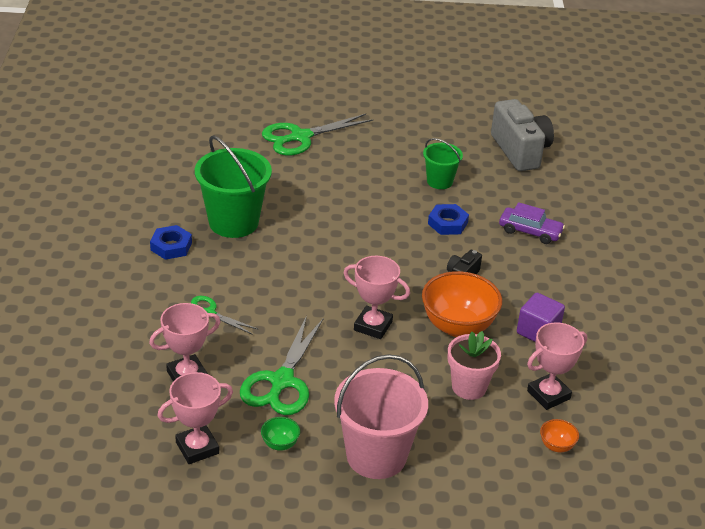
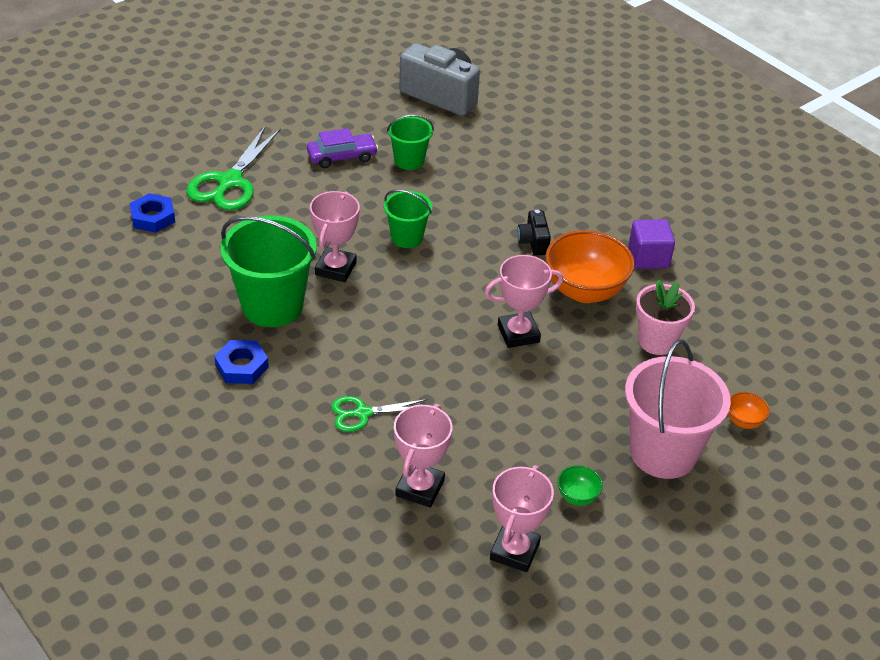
camera: 40 degrees left, 5 degrees up
green scissors [240,315,323,415] -> none
blue nut [428,204,469,235] -> blue nut moved to [130,193,175,233]
purple car [499,202,565,244] -> purple car moved to [307,128,378,168]
pink trophy [527,322,587,410] -> pink trophy moved to [310,191,360,282]
orange bowl [540,419,579,453] -> orange bowl moved to [728,392,770,429]
none -> green bucket [384,190,432,248]

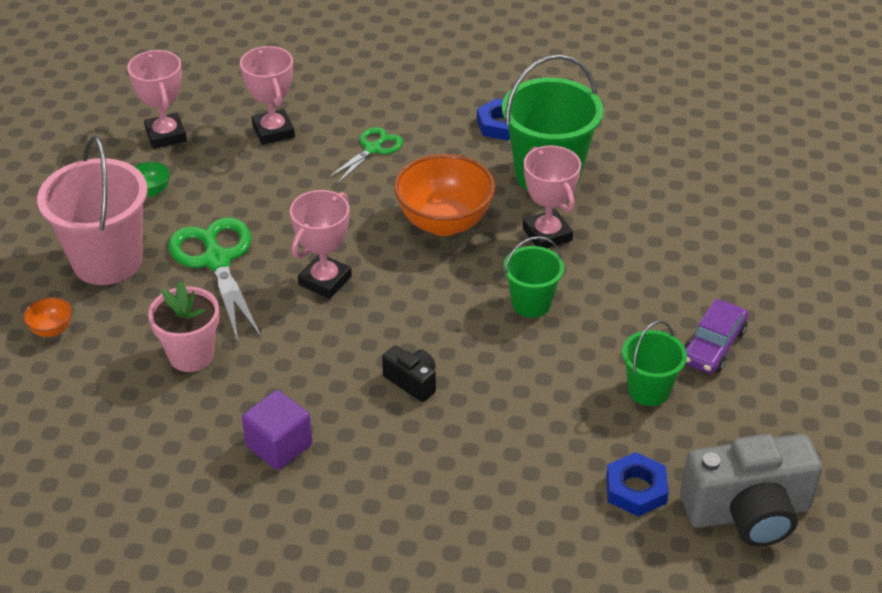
camera: 140 degrees right, 0 degrees up
blue nut [130,193,175,233] -> blue nut moved to [606,452,669,517]
green scissors [186,127,281,210] -> green scissors moved to [168,217,261,342]
orange bowl [545,230,635,303] -> orange bowl moved to [394,154,495,236]

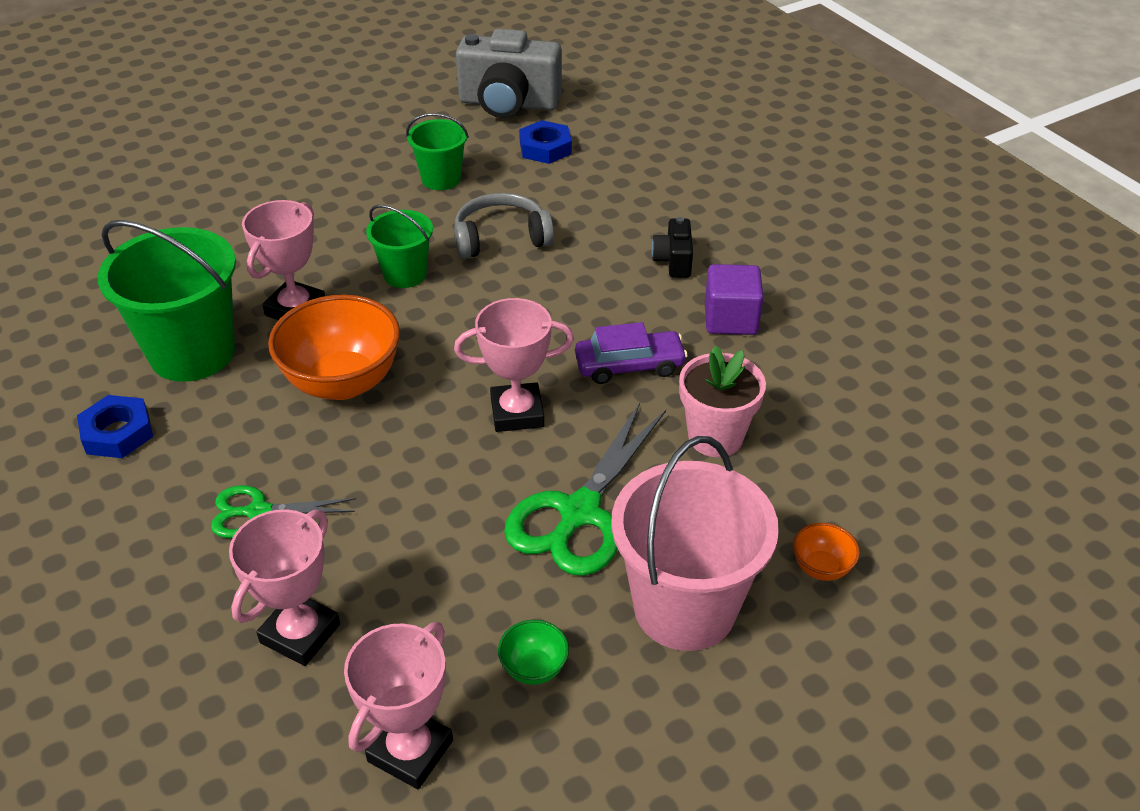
camera: 130 degrees left, 0 degrees up
black camera [382,345,436,402] -> black camera moved to [651,217,693,278]
grey camera [680,434,823,547] -> grey camera turned 150 degrees clockwise [456,29,562,118]
purple car [684,299,748,374] -> purple car moved to [575,322,688,384]
none -> grey headphones [454,193,554,259]

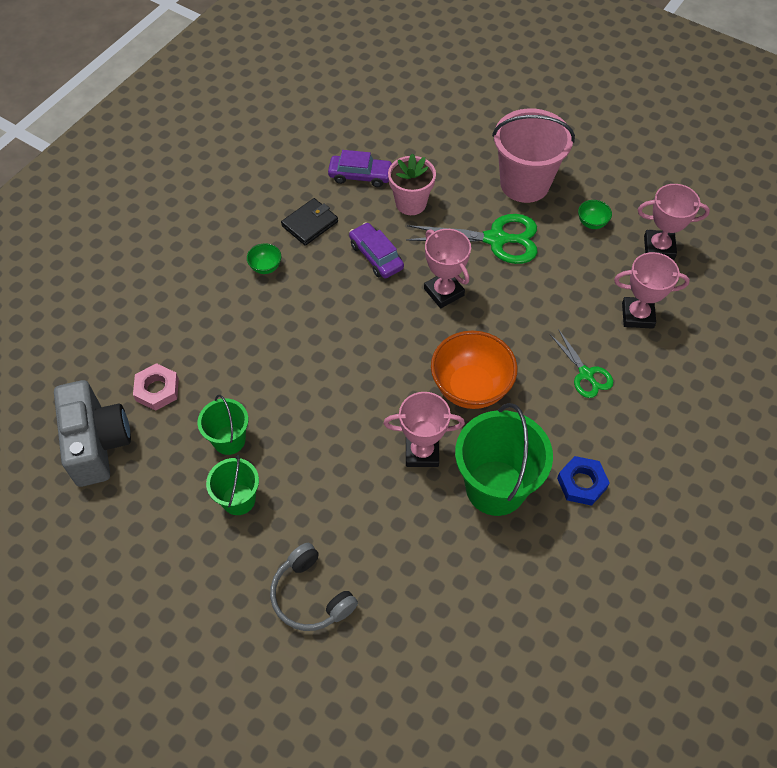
camera: 115 degrees left, 15 degrees up
green bucket [366,205,433,288] -> green bucket moved to [206,455,259,515]
grey headphones [454,193,554,259] -> grey headphones moved to [270,543,358,631]
blue nut [519,120,572,164] -> pink nut [133,363,179,411]
black camera [651,217,693,278] -> green bowl [247,243,281,274]
purple cube [705,264,764,335] -> black wallet [281,198,338,246]
orange bowl [793,523,860,581] -> none
none -> purple car [328,150,392,187]

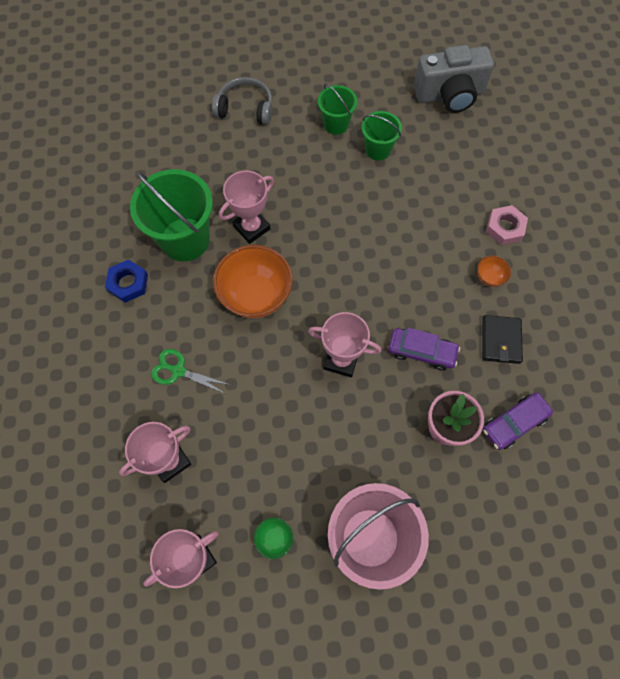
camera: 140 degrees right, 10 degrees up
grey camera [54,380,131,487] -> grey camera turned 45 degrees counterclockwise [414,45,494,113]
pink nut [133,363,179,411] -> pink nut moved to [486,205,528,245]
green bowl [247,243,281,274] -> orange bowl [477,256,511,287]
green scissors [406,214,538,264] -> none

